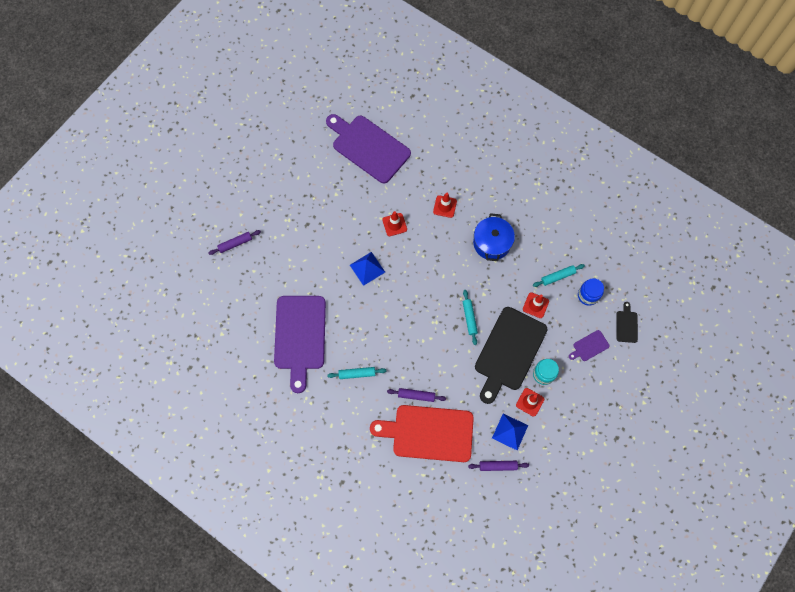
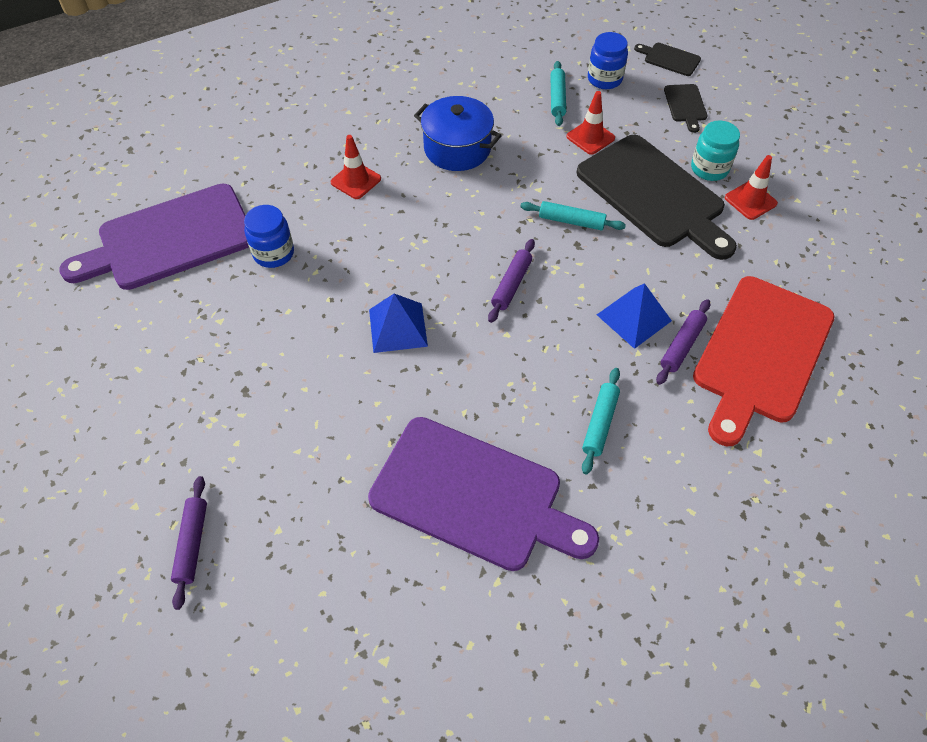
camera: 65 degrees left, 15 degrees down
red traffic cone [382,211,407,236] -> none
purple rolling pin [468,461,529,471] -> purple rolling pin moved to [488,239,535,323]
blue pyramid [492,414,528,450] -> blue pyramid moved to [597,283,672,349]
purple cutting board [569,330,610,361] -> black cutting board [664,84,707,133]
none -> blue jar [244,205,294,268]

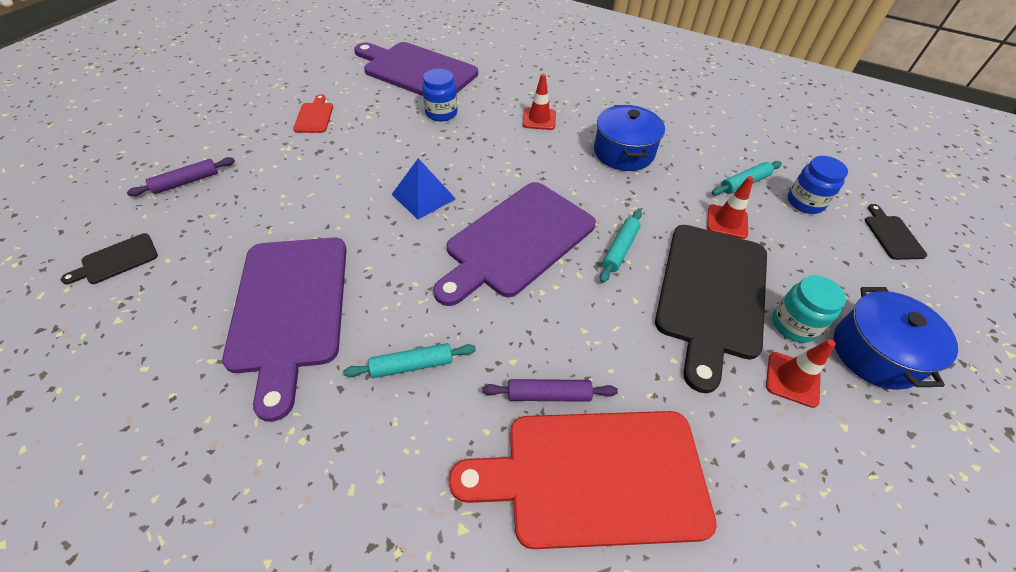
camera: 55 degrees right, 5 degrees down
purple rolling pin [488,239,535,323] -> purple cutting board [433,182,596,306]
turquoise rolling pin [520,201,626,230] -> turquoise rolling pin turned 45 degrees clockwise [600,209,642,283]
blue pyramid [597,283,672,349] -> none
black cutting board [664,84,707,133] -> black cutting board moved to [61,233,158,284]
none -> red cutting board [293,94,333,133]
none -> blue pot [834,287,958,390]

